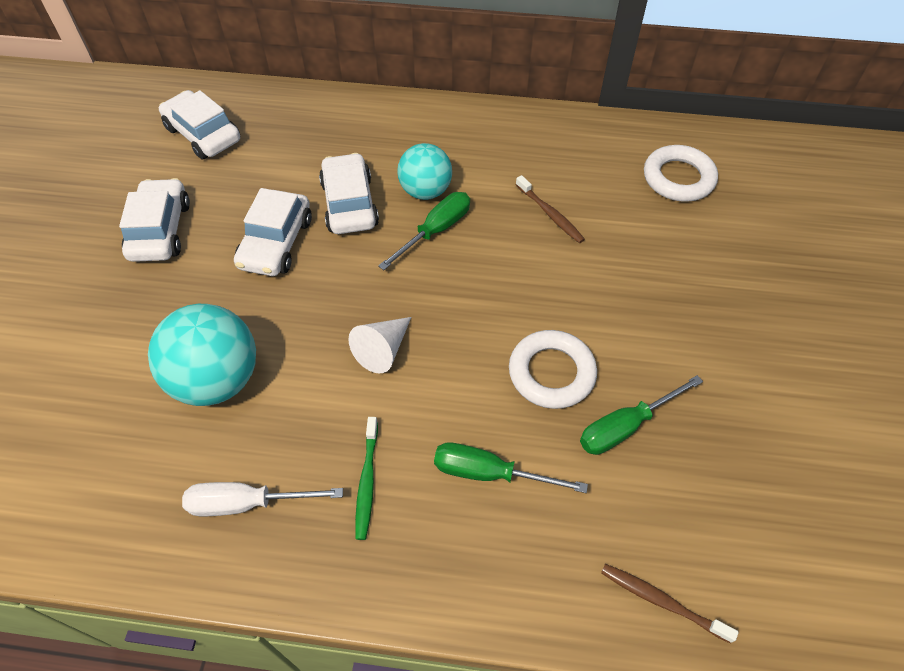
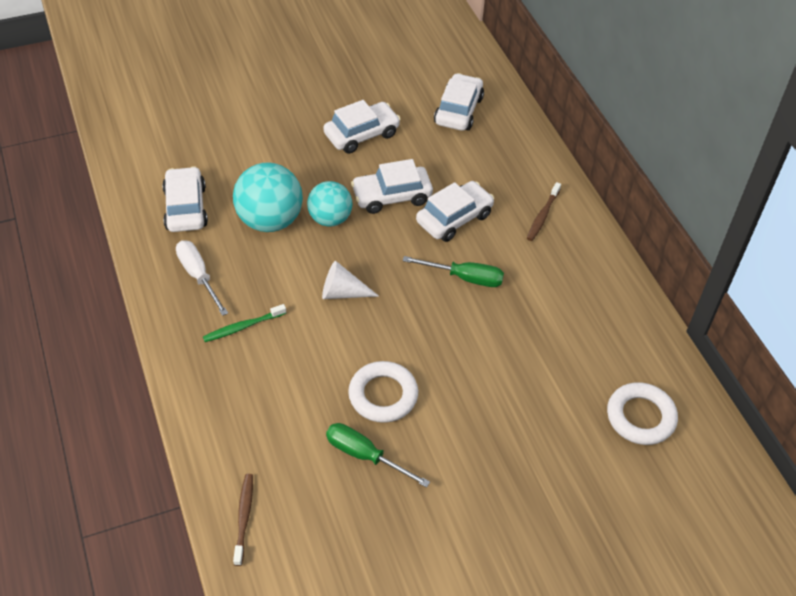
camera: 60 degrees right, 5 degrees down
turquoise ball [397,143,452,200] -> turquoise ball moved to [307,181,352,227]
green screwdriver [434,442,588,493] -> none
brown toothbrush [516,175,585,243] -> brown toothbrush moved to [527,182,561,241]
none -> white car [162,166,208,232]

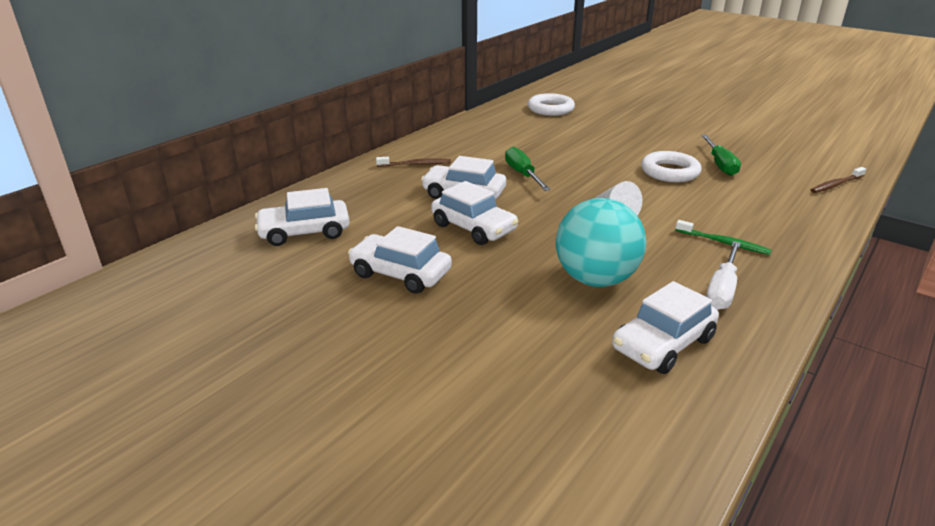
camera: 120 degrees left, 20 degrees down
turquoise ball [307,181,352,227] -> none

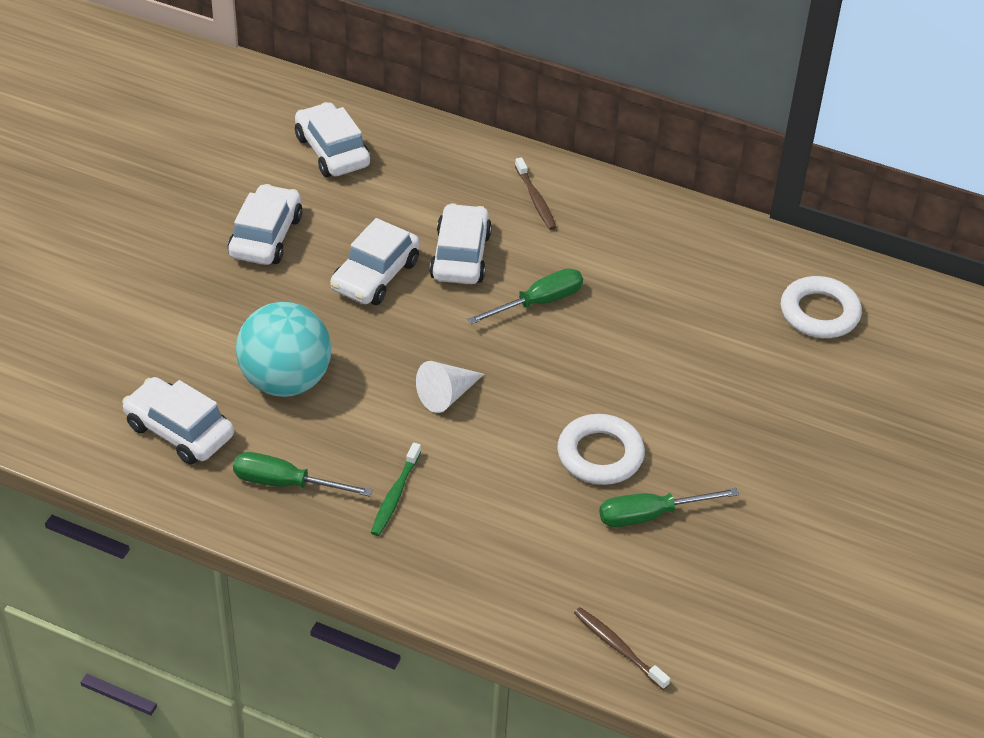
camera: 75 degrees right, 15 degrees up
white screwdriver [706,241,740,310] -> green screwdriver [233,452,373,497]

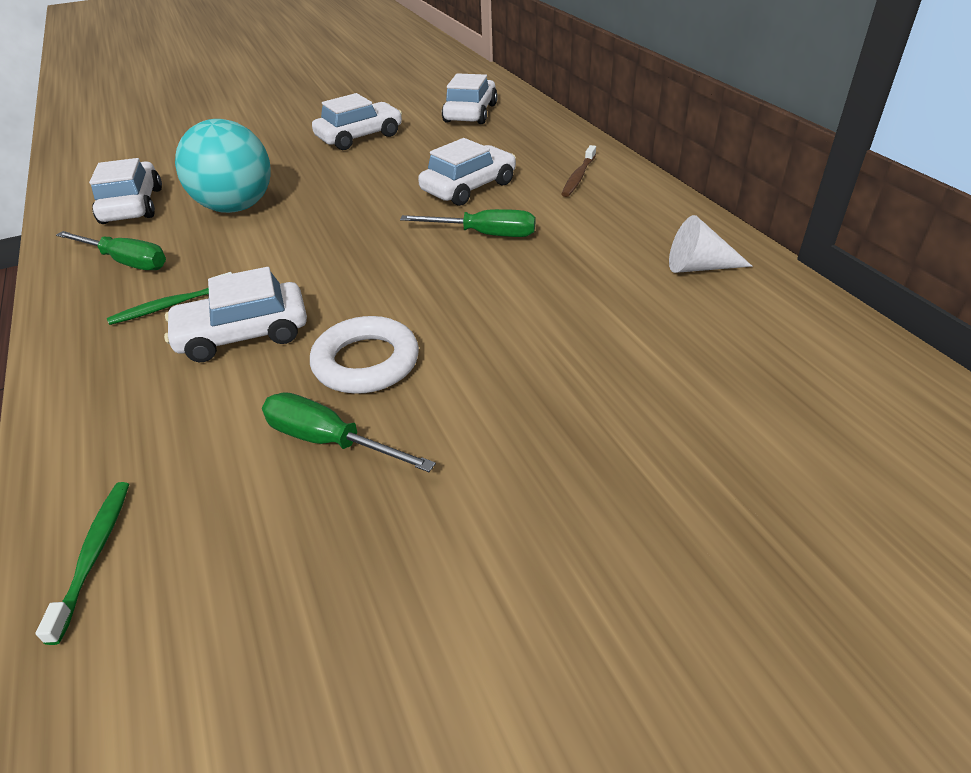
camera: 45 degrees right, 5 degrees down
green screwdriver [233,452,373,497] -> green screwdriver turned 150 degrees clockwise [56,231,166,270]
white car [330,218,420,305] -> white car moved to [164,267,307,362]
white cone [416,361,484,413] -> white cone moved to [669,215,753,273]
brown toothbrush [574,607,670,690] -> green toothbrush [35,482,129,645]
white ring [781,276,862,338] -> none

